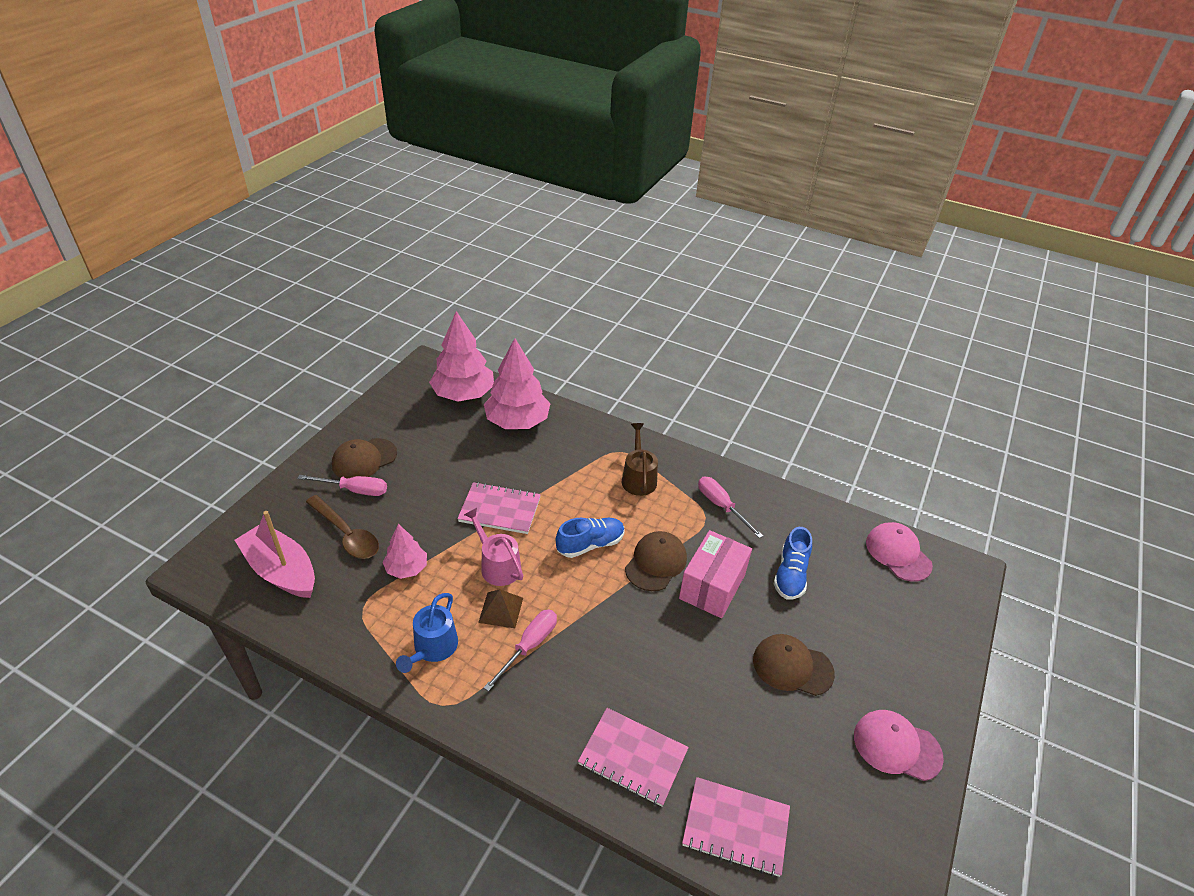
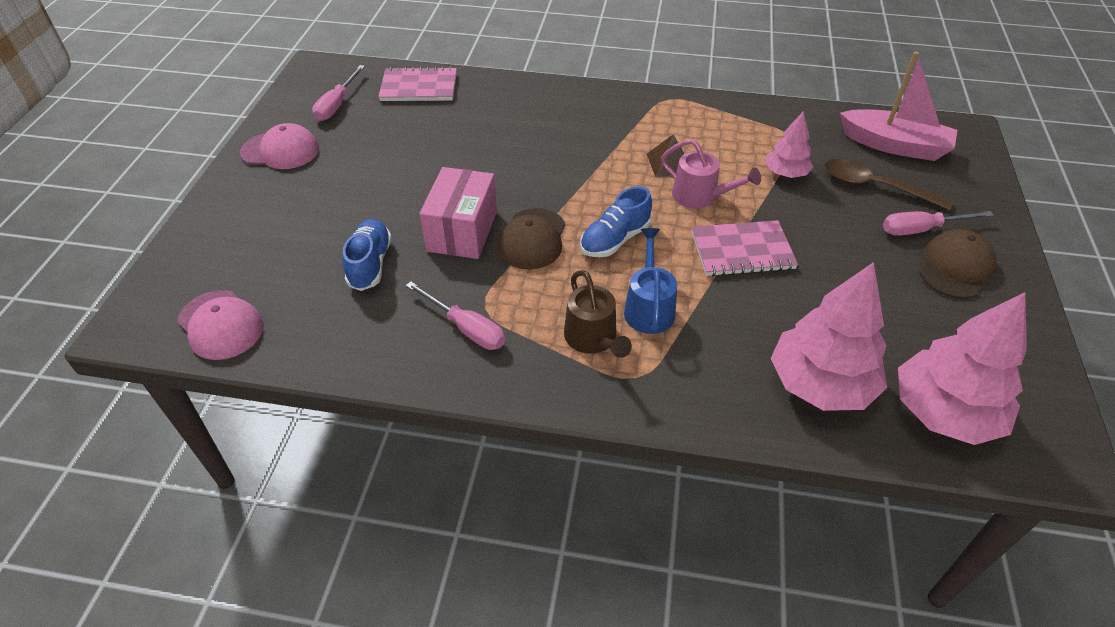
camera: 165 degrees right, 5 degrees up
blue watering can [396,593,458,673] -> blue watering can moved to [624,228,677,334]
pink screwdriver [483,610,557,692] -> pink screwdriver moved to [312,65,365,121]
pink notebook [578,708,689,807] -> none
brown cap [753,634,835,696] -> none

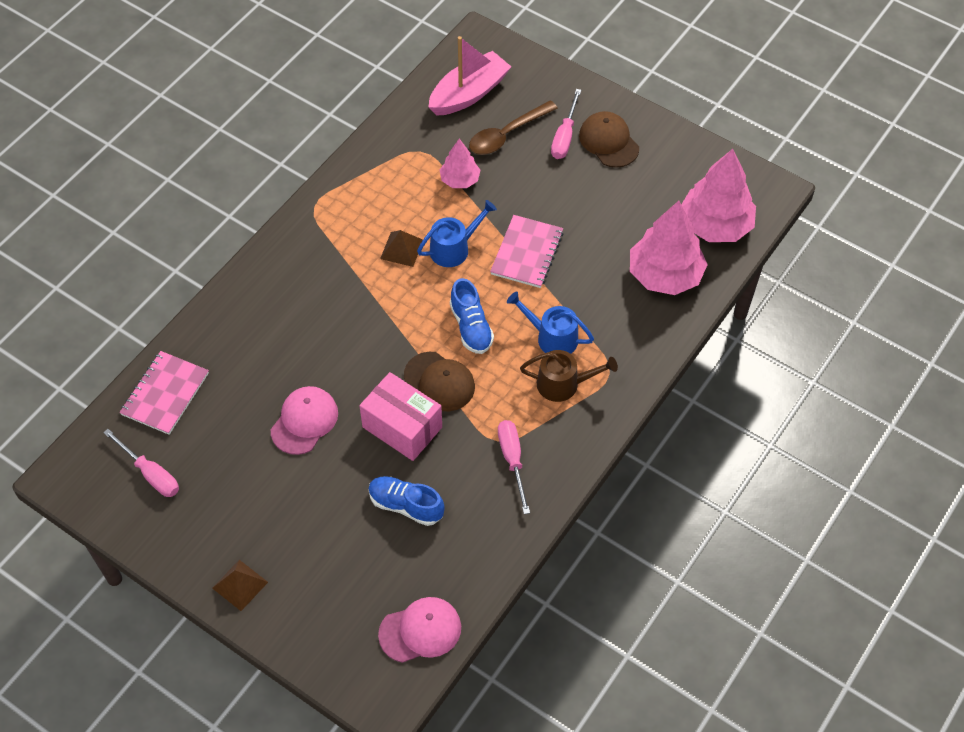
camera: 65 degrees left, 10 degrees up
pink cap [240,123,319,169] -> pink cap moved to [271,386,338,455]
pink screwdriver [406,281,505,350] -> pink screwdriver turned 75 degrees counterclockwise [498,420,530,514]
pink watering can [661,139,761,209] -> blue watering can [417,200,497,267]
none -> brown pyramid [212,560,268,611]

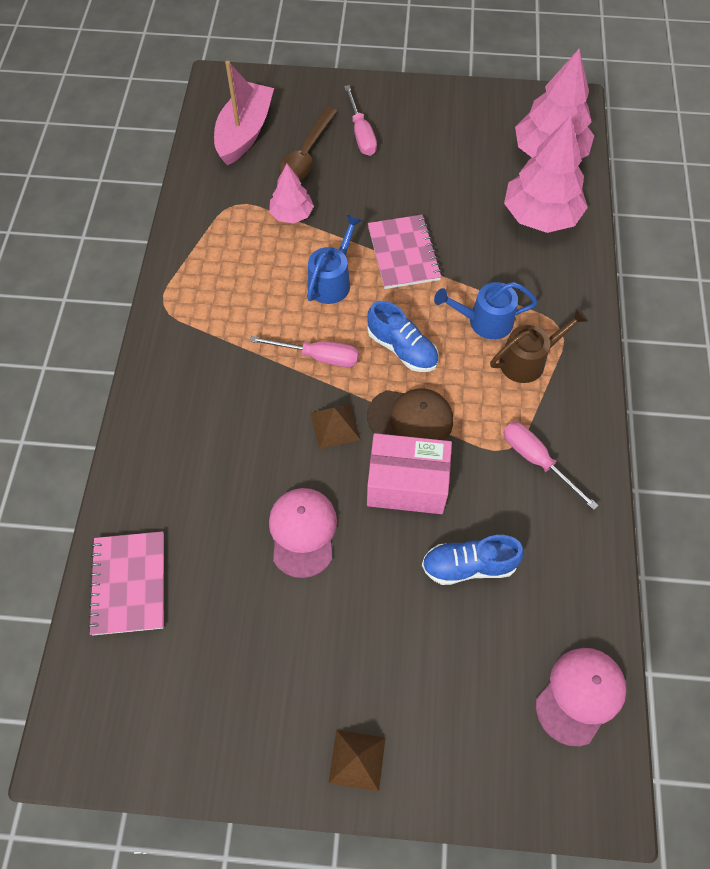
camera: 30 degrees left, 5 degrees up
pink screwdriver [103,429,179,497] -> pink screwdriver moved to [250,336,359,367]
brown pyramid [380,230,423,267] -> brown pyramid moved to [311,404,361,449]
brown cap [579,111,639,168] -> none

